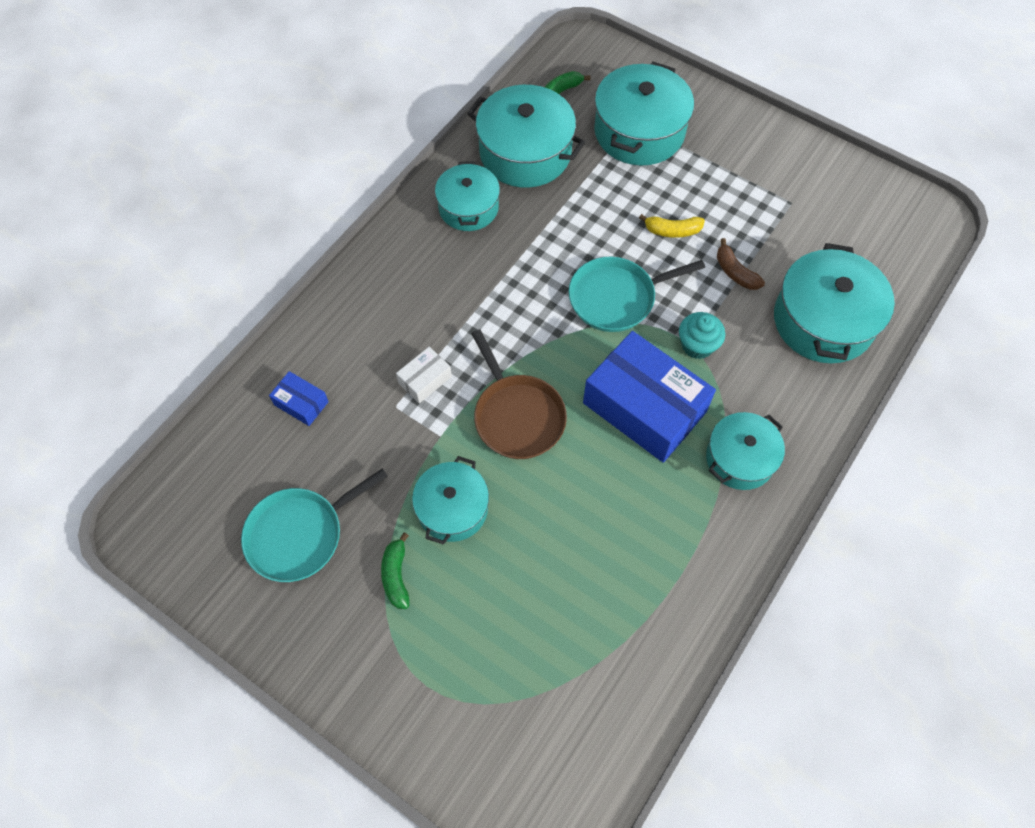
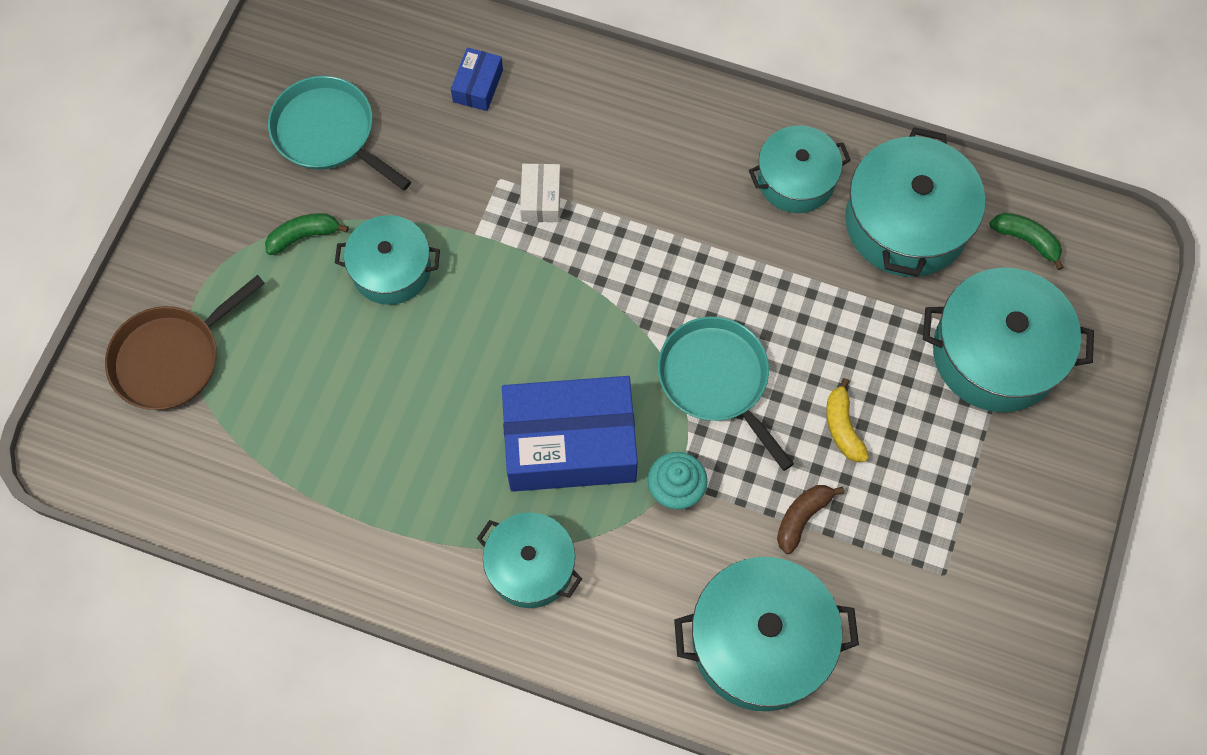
camera: 75 degrees right, 5 degrees up
white box [396,347,452,403] -> white box turned 60 degrees clockwise [520,164,561,222]
brown pan [471,329,567,459] -> brown pan moved to [105,275,265,410]
blue box [583,331,716,463] -> blue box turned 60 degrees clockwise [502,376,638,492]

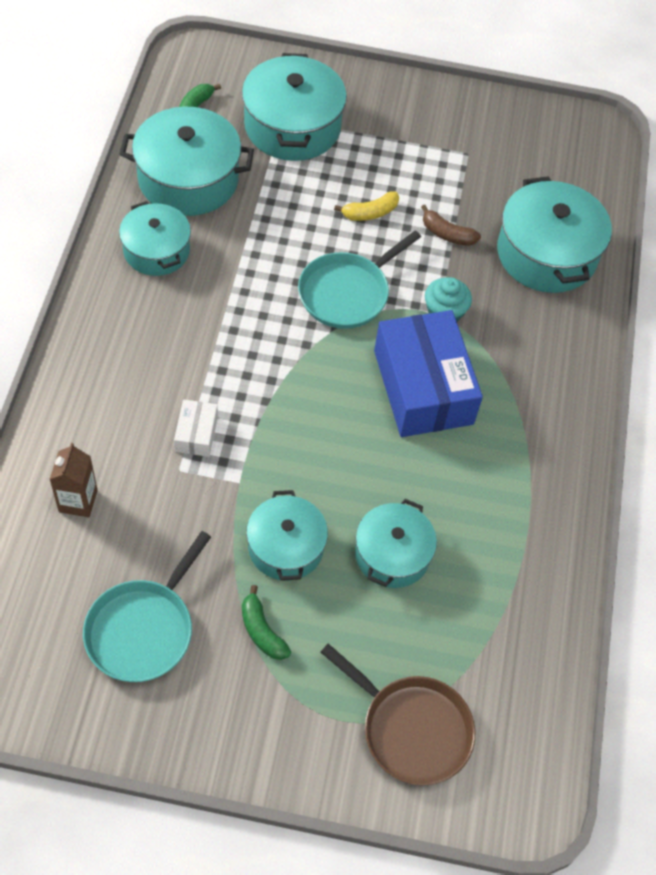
camera: 105 degrees left, 10 degrees down
blue box [451,47,503,111] -> brown carton [49,443,98,517]
turquoise pot [477,512,582,608] -> turquoise pot moved to [355,499,437,588]
white box [520,164,561,222] -> white box turned 75 degrees counterclockwise [174,399,218,457]

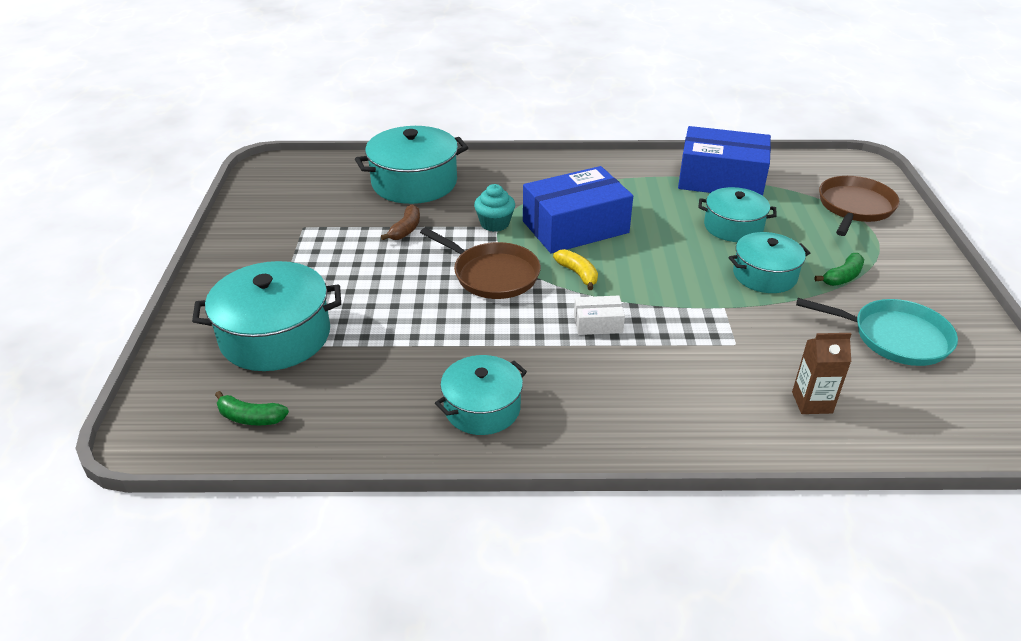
camera: 95 degrees left, 20 degrees down
turquoise pot [119,106,254,216] -> none
white box [174,399,218,457] -> white box moved to [574,296,625,335]
turquoise pan [298,231,421,329] -> brown pan [420,227,541,299]
yellow banana [334,191,399,221] -> yellow banana moved to [553,249,598,290]
none -> blue box [678,126,771,196]

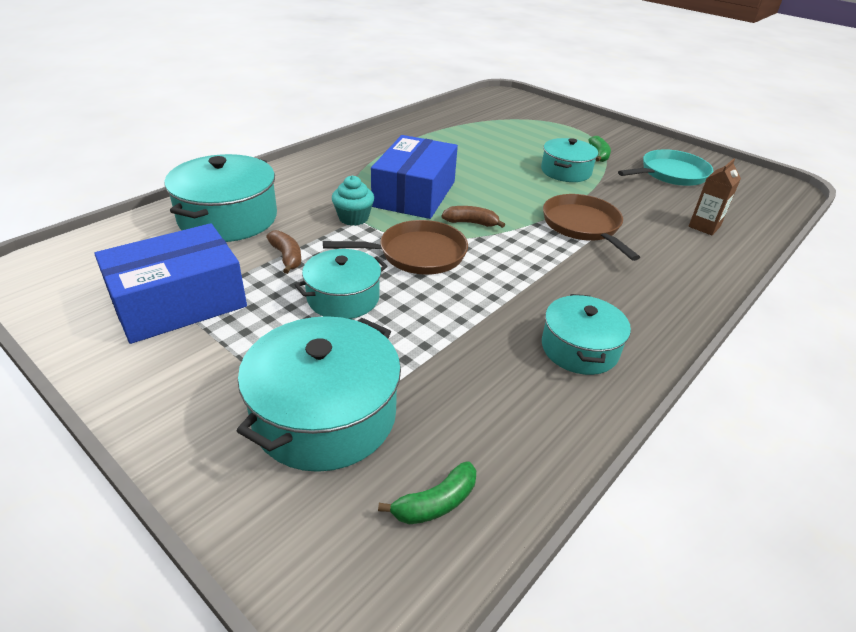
camera: 50 degrees left, 0 degrees up
yellow banana [553,249,598,290] -> brown banana [441,206,505,228]
white box [574,296,625,335] -> none
blue box [678,126,771,196] -> blue box moved to [94,223,247,344]
turquoise pot [698,187,777,242] -> turquoise pot moved to [295,249,387,319]
brown pan [819,176,900,236] -> brown pan moved to [543,194,640,261]

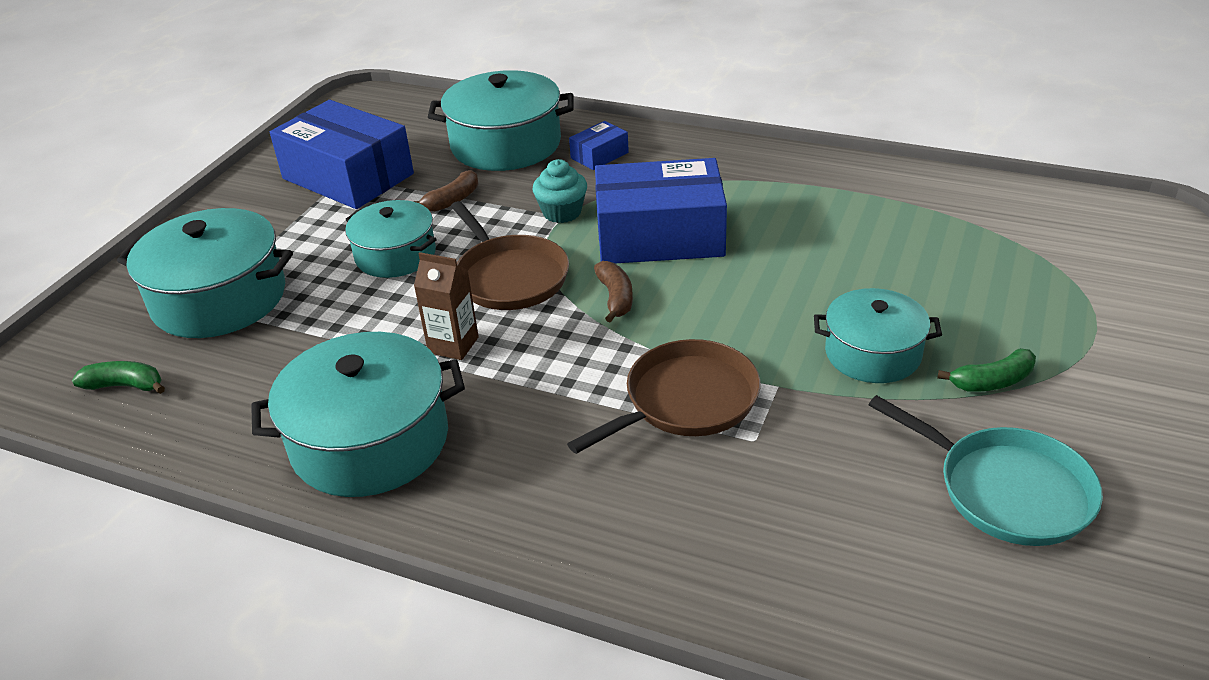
camera: 75 degrees right, 0 degrees up
green banana [378,461,476,525] -> green banana turned 150 degrees clockwise [72,361,165,394]
turquoise pot [542,294,631,375] -> turquoise pot [251,332,465,497], size x1.57
brown carton [689,158,741,235] -> brown carton moved to [414,252,479,360]
none -> blue box [569,121,629,170]

